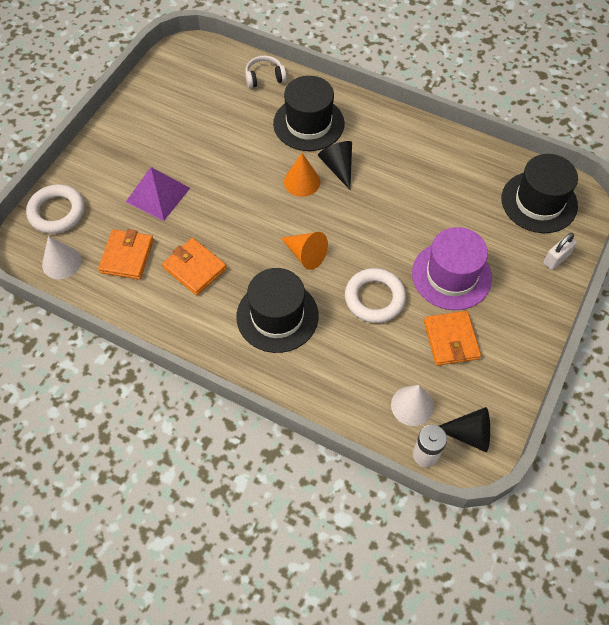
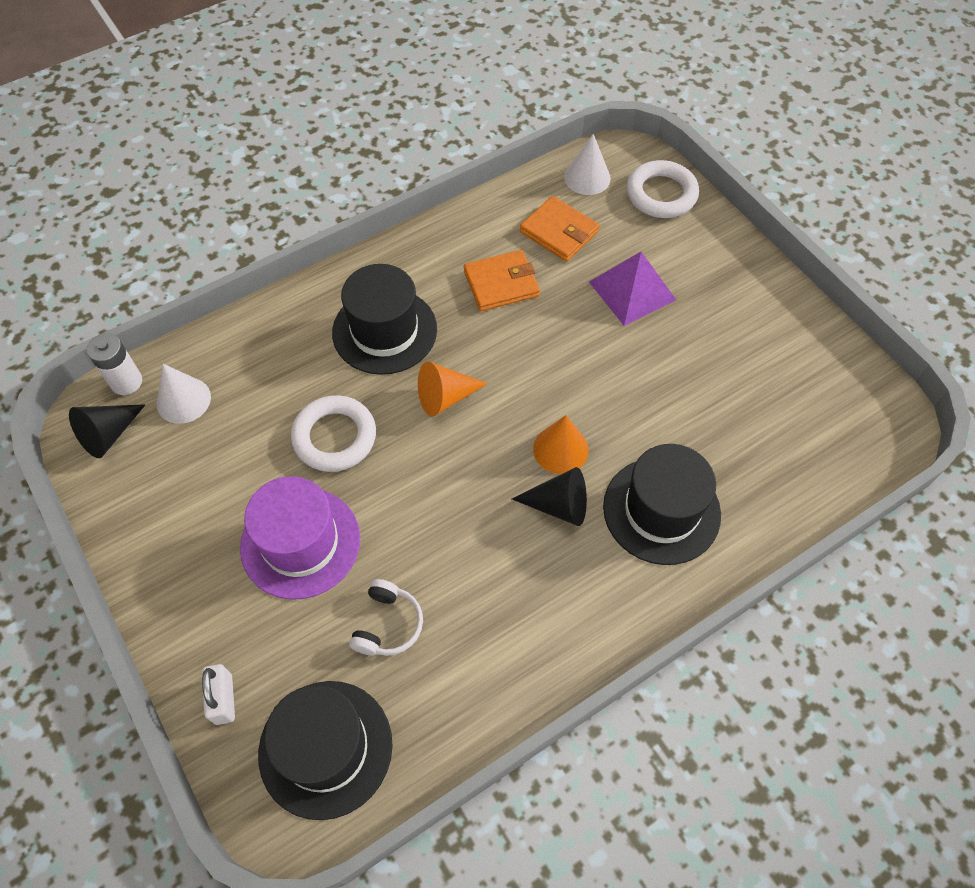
camera: 120 degrees right, 0 degrees up
white headphones [245,56,287,88] -> white headphones moved to [349,579,423,656]
orange wallet [424,311,481,366] -> none

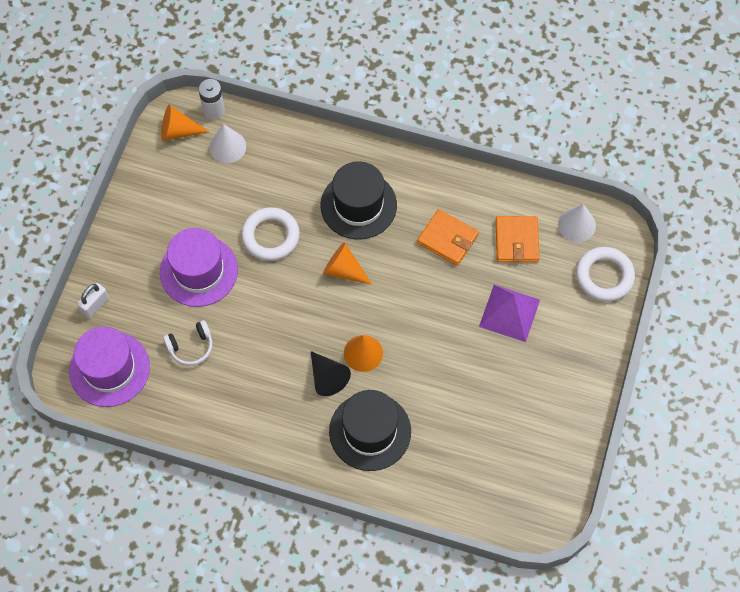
camera: 50 degrees right, 5 degrees up
black cone [69,404,145,458] -> orange cone [161,105,209,141]
black hat [258,681,393,820] -> purple hat [69,327,150,407]

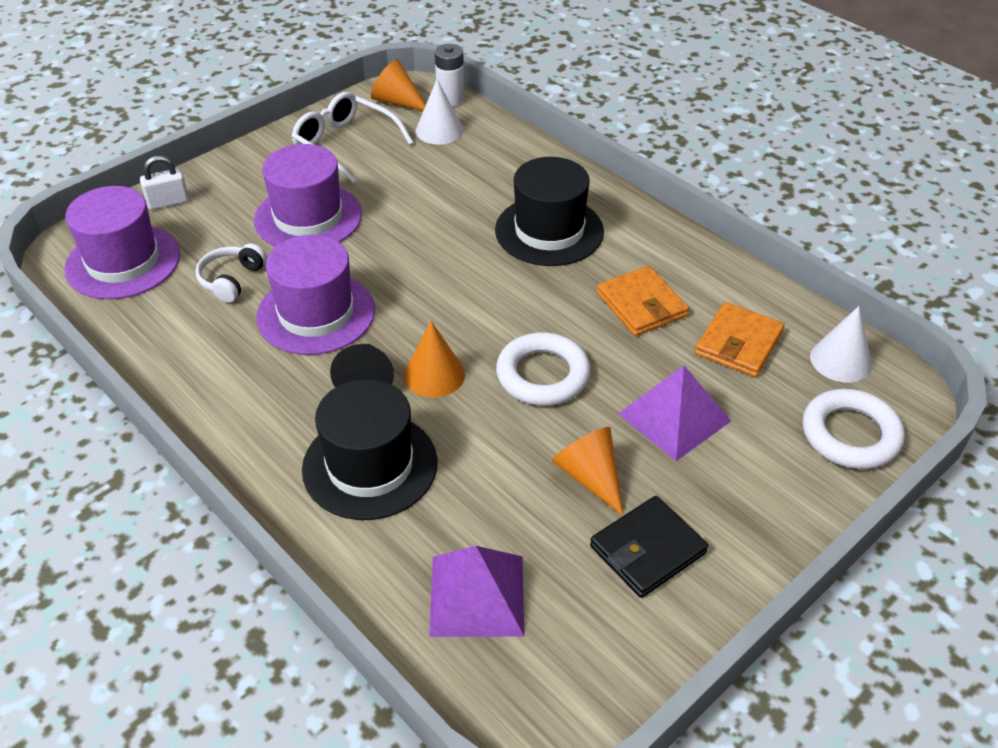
camera: 30 degrees right, 20 degrees down
white headphones [163,320,213,366] -> white headphones turned 105 degrees clockwise [196,243,267,303]
white ring [241,207,300,261] -> white ring moved to [496,332,591,406]
orange cone [323,242,372,285] -> orange cone moved to [552,427,624,516]
none -> purple hat [256,235,375,355]
none -> white glasses [292,92,414,183]
none -> purple pyramid [429,546,524,637]
none -> black wallet [590,496,708,598]

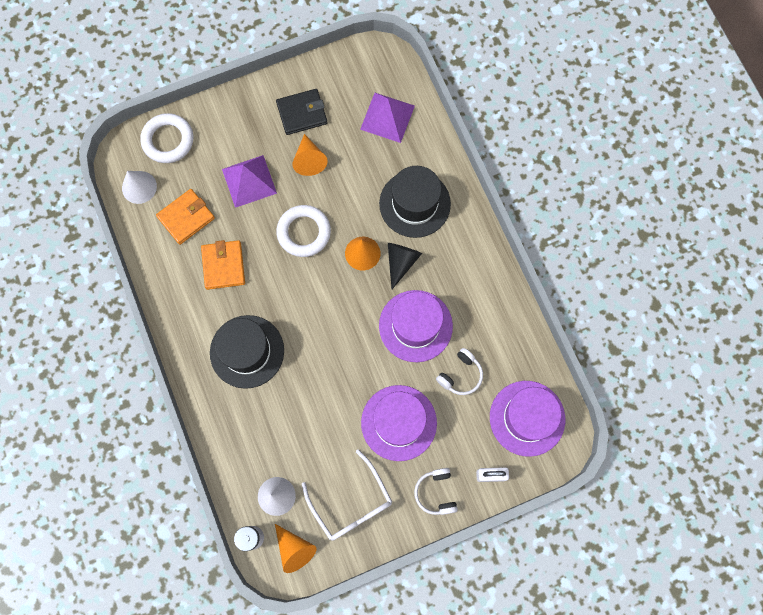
camera: 160 degrees left, 30 degrees up
none -> white headphones [414,468,458,515]

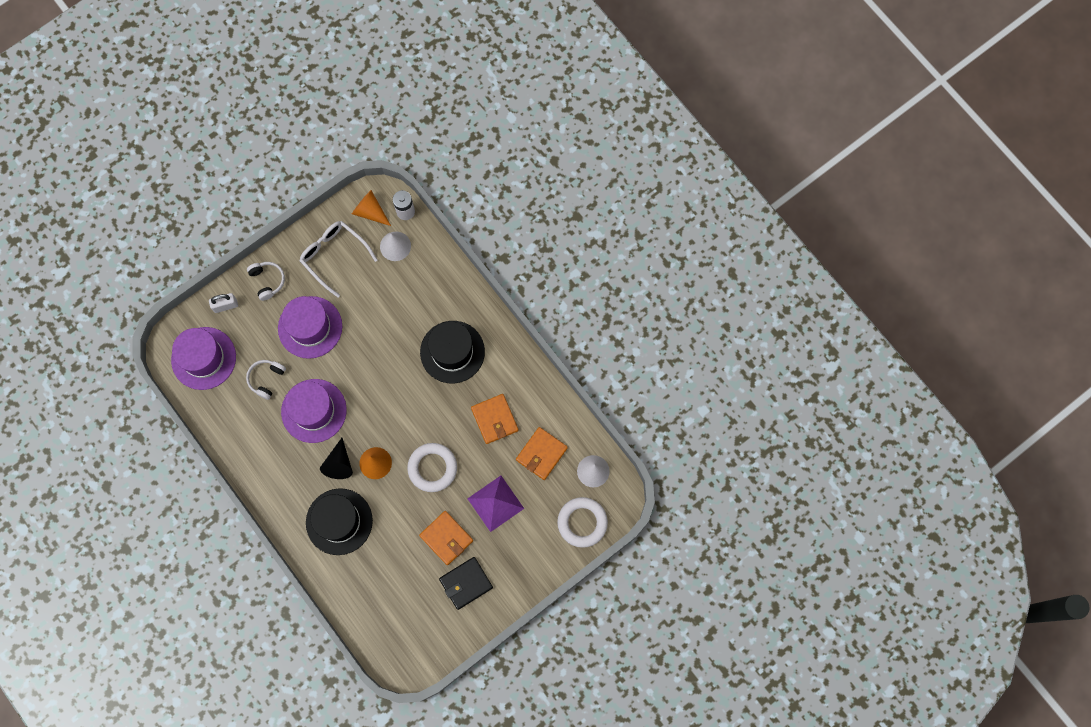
camera: 165 degrees right, 0 degrees up
orange cone [292,134,328,176] -> orange wallet [419,511,473,565]
purple pyramid [360,93,415,143] -> none

